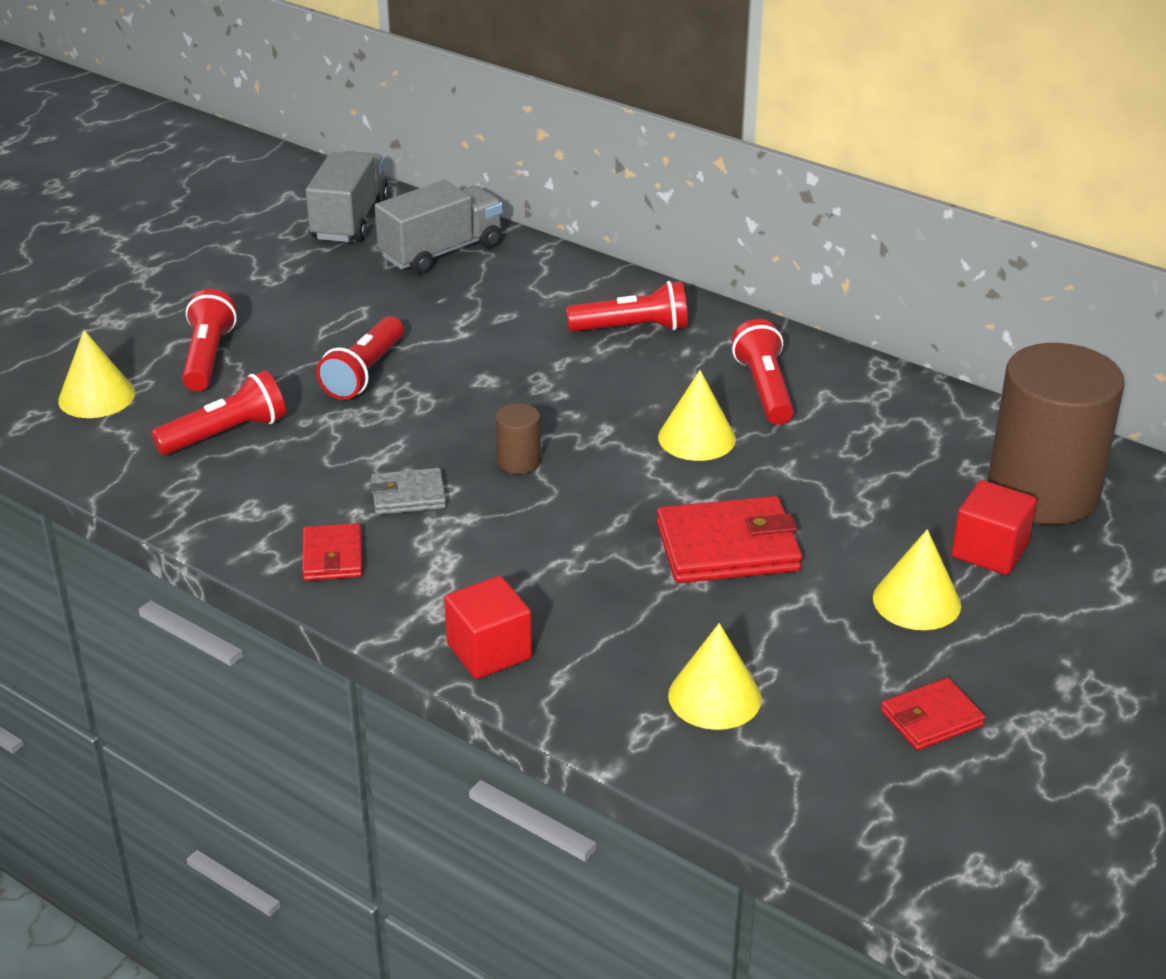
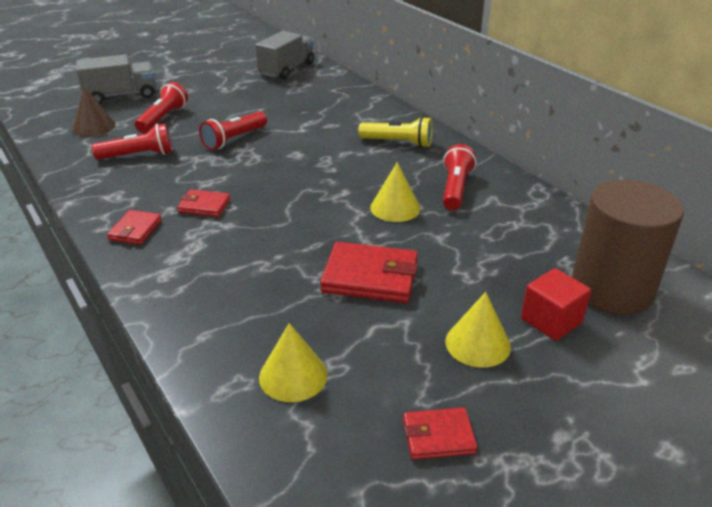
camera: 20 degrees right, 0 degrees up
yellow cone [58,330,135,418] -> brown cone [73,87,116,137]
grey wallet [370,468,446,515] -> red wallet [177,189,230,217]
grey truck [375,180,503,274] -> grey truck moved to [76,54,156,104]
red cube [444,576,532,679] -> none
brown cylinder [496,403,541,474] -> none
red flashlight [566,281,688,332] -> yellow flashlight [358,117,432,148]

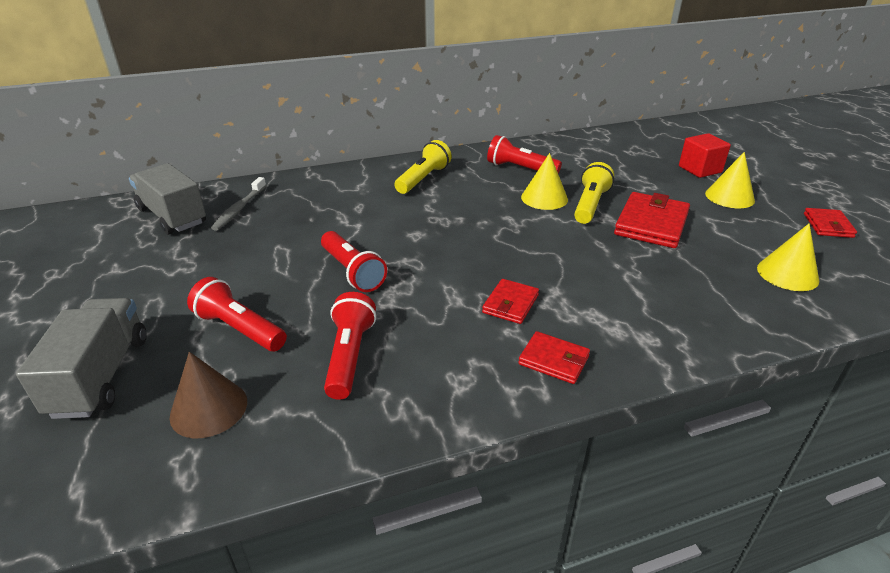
camera: 75 degrees left, 0 degrees up
brown cylinder [572,179,684,315] -> none
none -> grey toothbrush [211,177,266,231]
none -> yellow flashlight [574,162,614,224]

